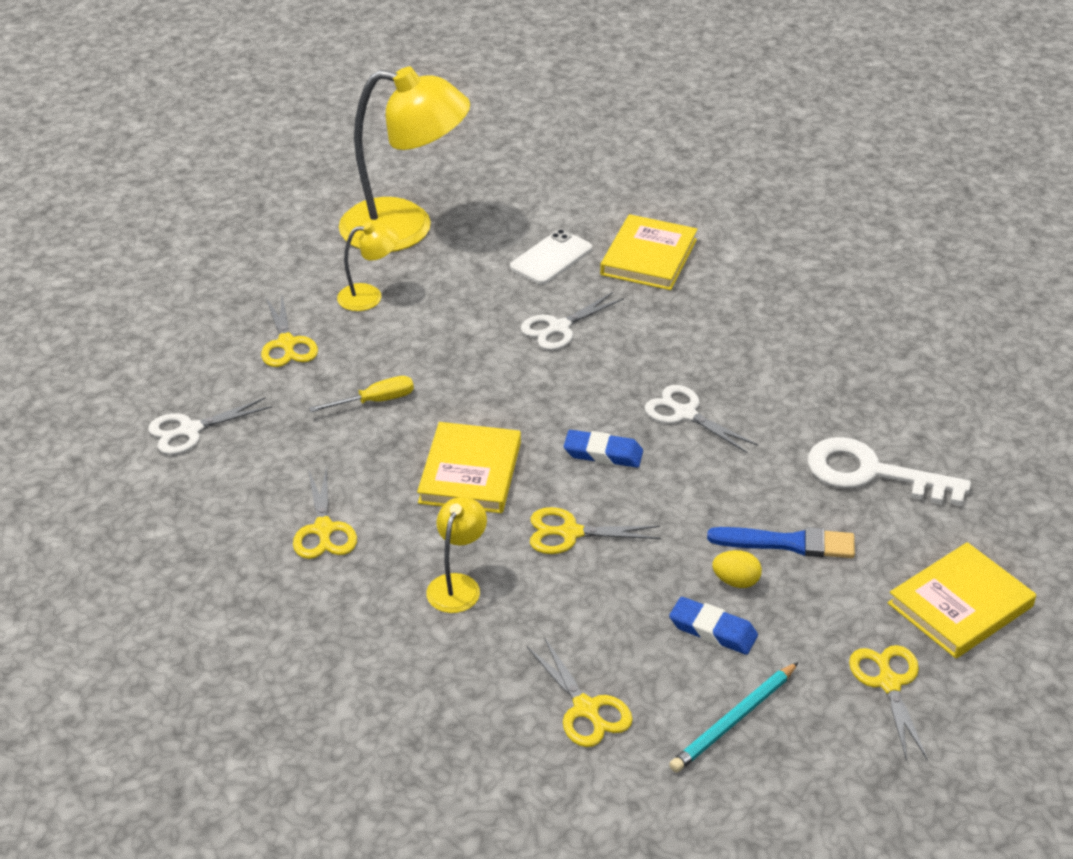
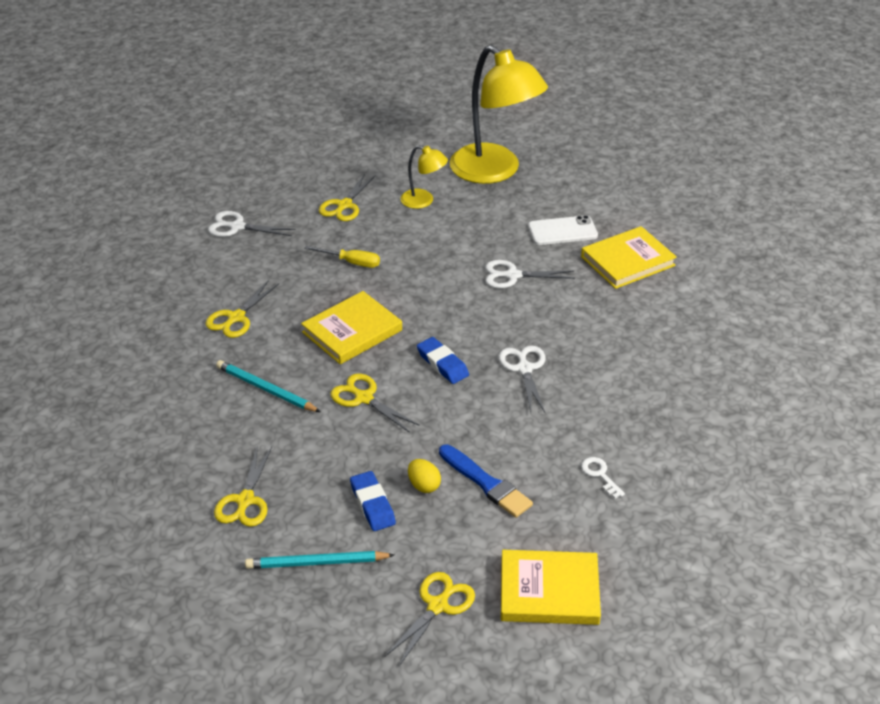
camera: 40 degrees right, 0 degrees up
yellow lamp [426,497,487,613] -> turquoise pencil [216,360,320,412]
white key [808,437,971,506] -> white key [581,457,625,499], size x0.43

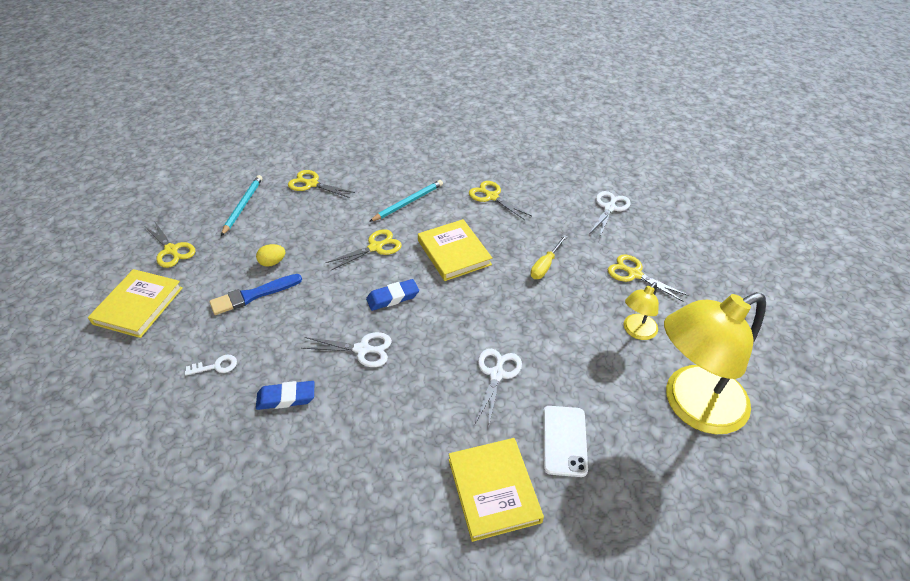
camera: 105 degrees right, 5 degrees up
blue eraser [350,471,396,531] -> blue eraser moved to [256,381,314,410]

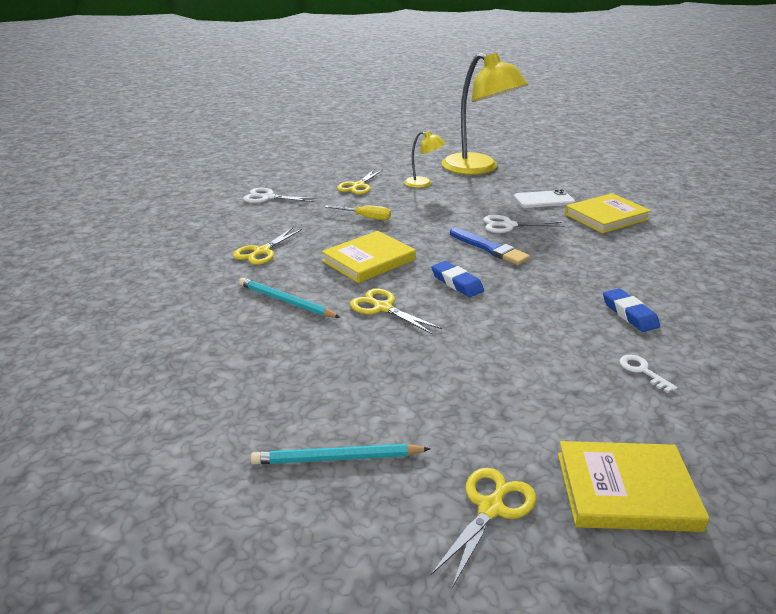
camera: 105 degrees left, 15 degrees down
blue brush [209,274,302,315] -> blue brush moved to [450,228,530,265]
yellow egg [256,244,286,267] -> none
yellow scissors [288,170,355,198] -> none
white scissors [301,332,392,367] -> none

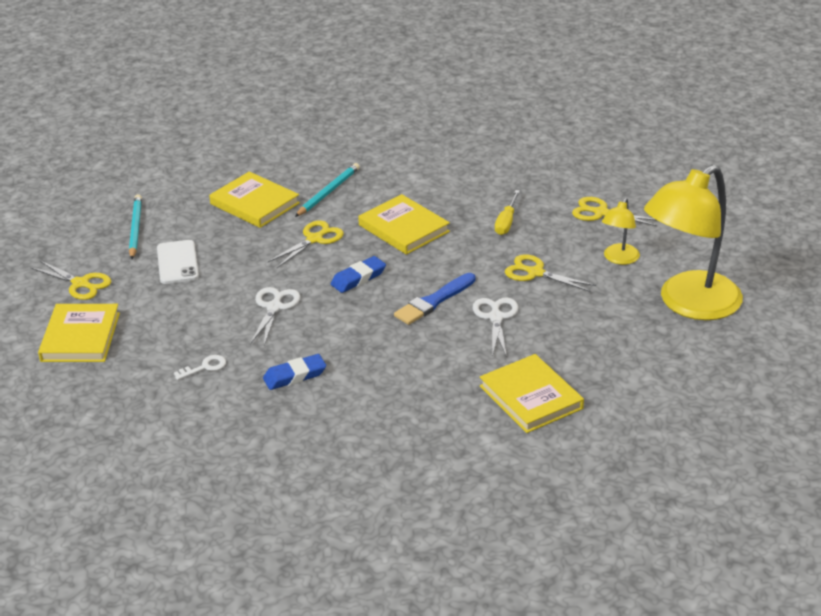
camera: 90 degrees right, 5 degrees up
yellow scissors [233,228,302,265] -> yellow scissors moved to [505,254,596,292]
white scissors [243,188,317,203] -> white scissors moved to [250,287,300,345]
white phone [514,190,575,208] -> white phone moved to [157,240,199,284]
none -> yellow book [209,171,300,228]

